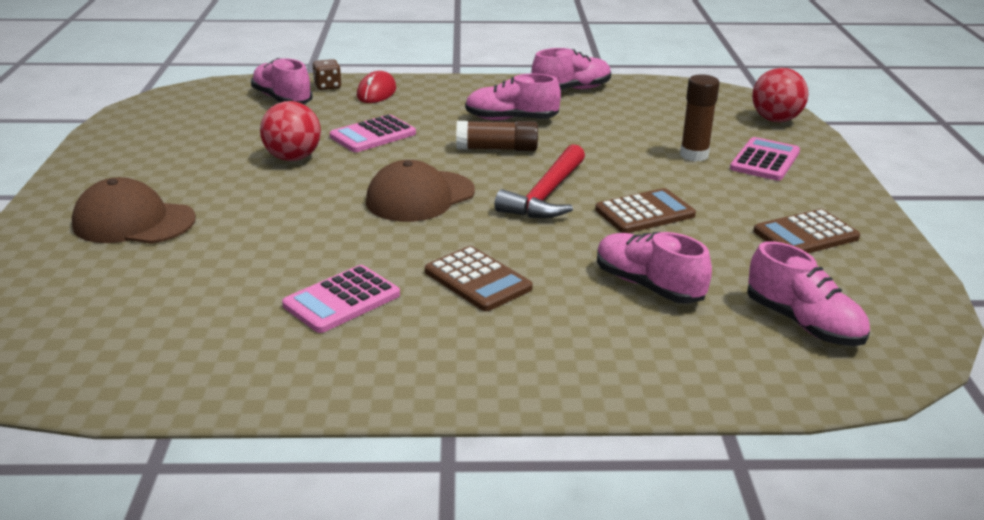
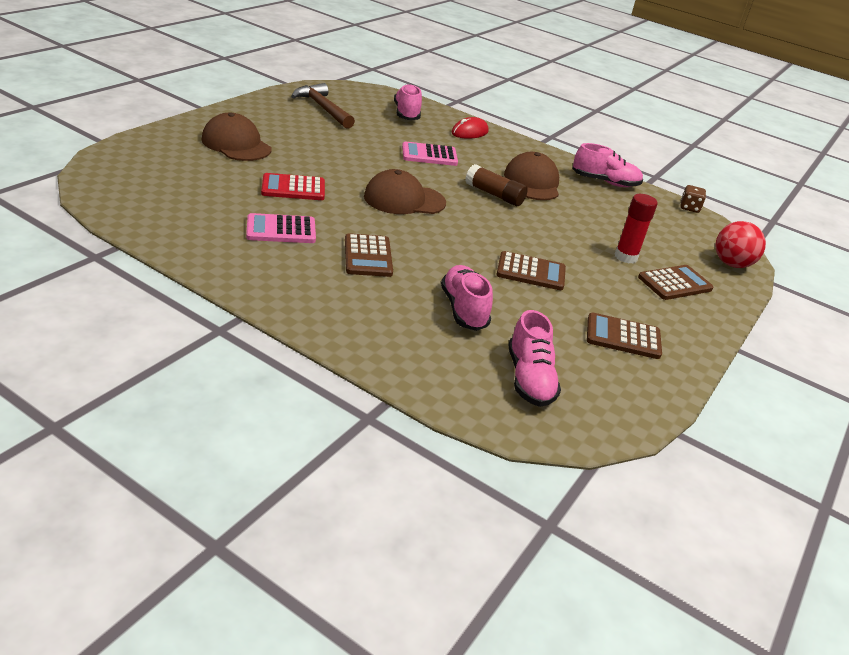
camera: 30 degrees right, 5 degrees up
red ball [260,101,321,161] -> none
brown dice [313,59,342,90] -> brown dice moved to [680,185,706,213]
pink shoe [465,74,561,120] -> brown cap [504,152,559,200]
red hammer [494,144,585,218] -> none
brown glue stick [680,74,720,162] -> red glue stick [615,194,658,263]
pink calculator [730,137,800,181] -> brown calculator [638,265,713,300]
none -> red calculator [261,173,325,200]
none -> brown hammer [291,83,355,129]

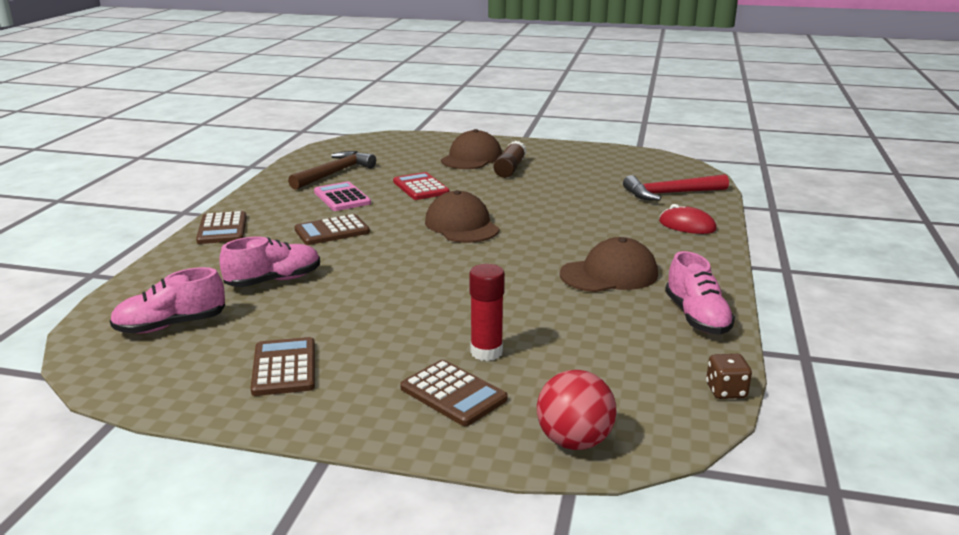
camera: 75 degrees right, 10 degrees down
brown hammer [291,83,355,129] -> brown hammer moved to [288,151,376,190]
pink shoe [394,84,422,120] -> red hammer [623,174,729,201]
pink calculator [402,142,458,166] -> none
brown glue stick [465,164,528,206] -> brown glue stick moved to [494,141,526,178]
brown calculator [496,251,566,290] -> brown calculator moved to [196,211,247,244]

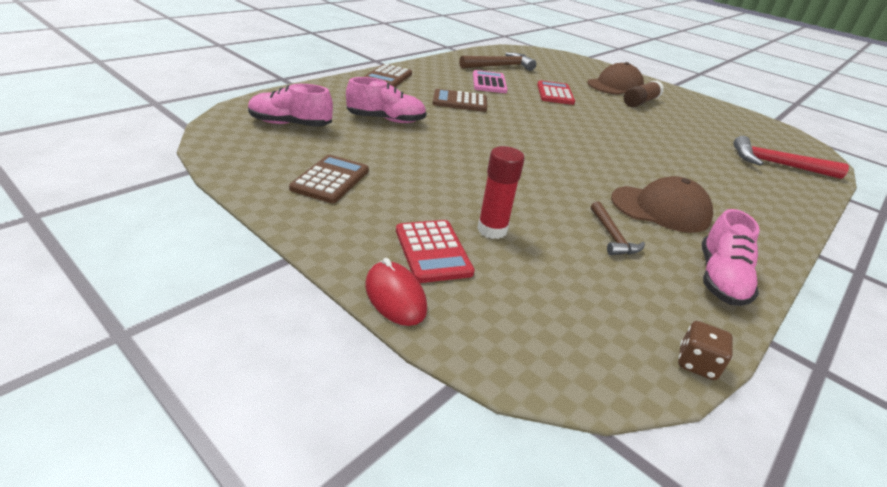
camera: 25 degrees right, 10 degrees up
brown calculator [400,360,508,426] -> red calculator [396,220,475,283]
brown cap [425,190,500,243] -> none
red ball [537,370,617,450] -> none
red mouse [659,204,717,234] -> red mouse moved to [365,258,427,326]
none -> brown hammer [591,201,645,255]

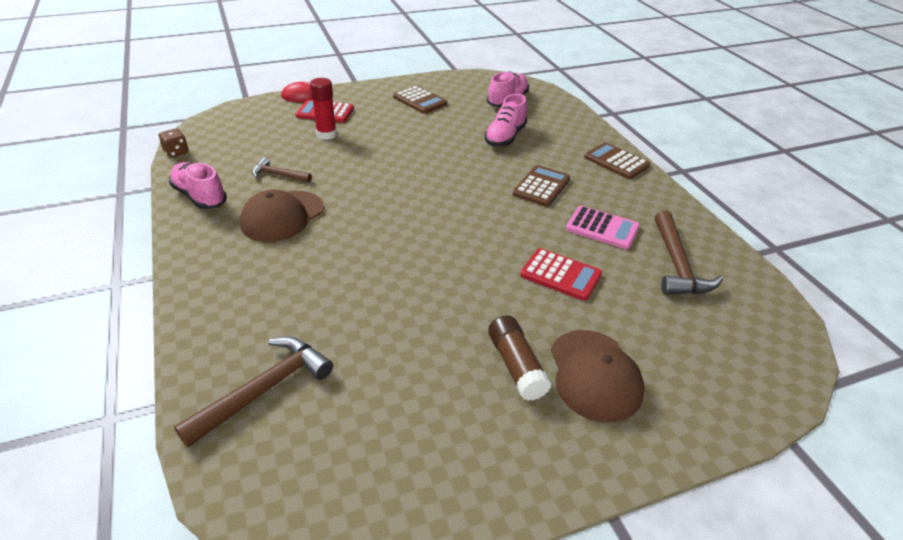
camera: 120 degrees right, 5 degrees up
red hammer [733,136,849,179] -> brown hammer [174,337,333,447]

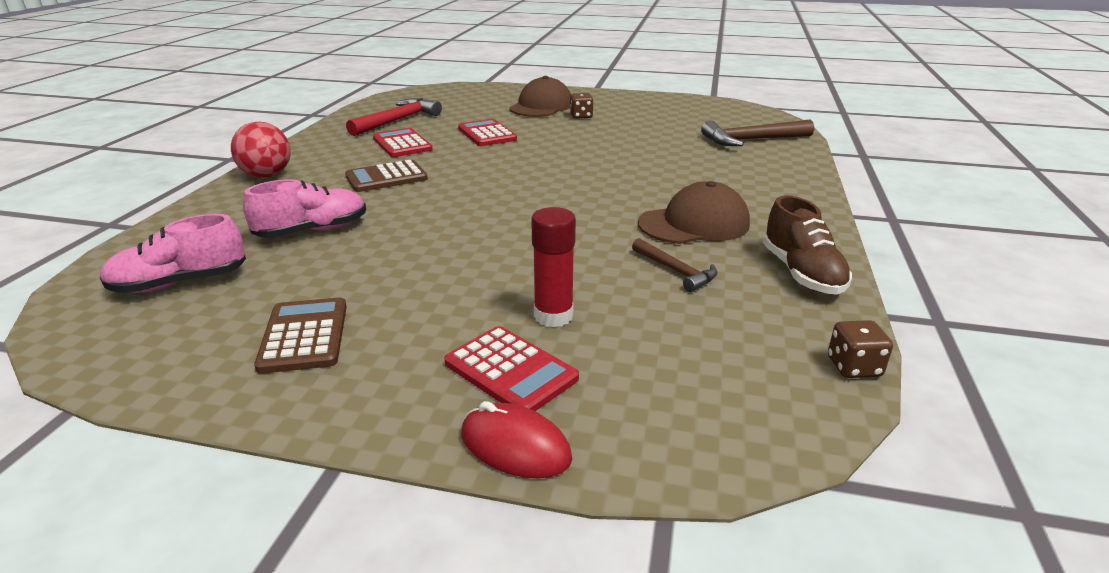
camera: 145 degrees left, 10 degrees down
pink shoe [169,162,227,209] -> brown shoe [762,195,852,295]
brown glue stick [488,315,552,401] -> brown dice [570,93,594,119]
pink calculator [566,206,640,249] -> red calculator [373,128,433,157]
brown calculator [584,142,650,179] -> red ball [231,122,291,178]
brown hammer [655,210,723,295] -> red hammer [346,98,442,136]

